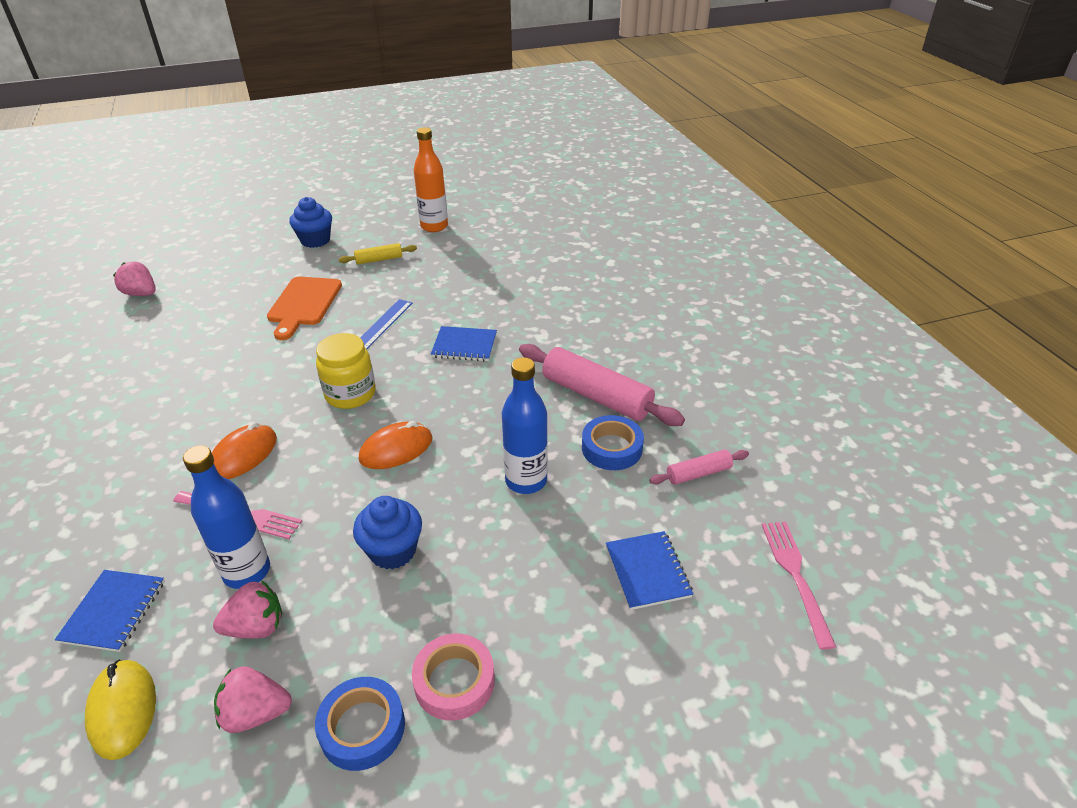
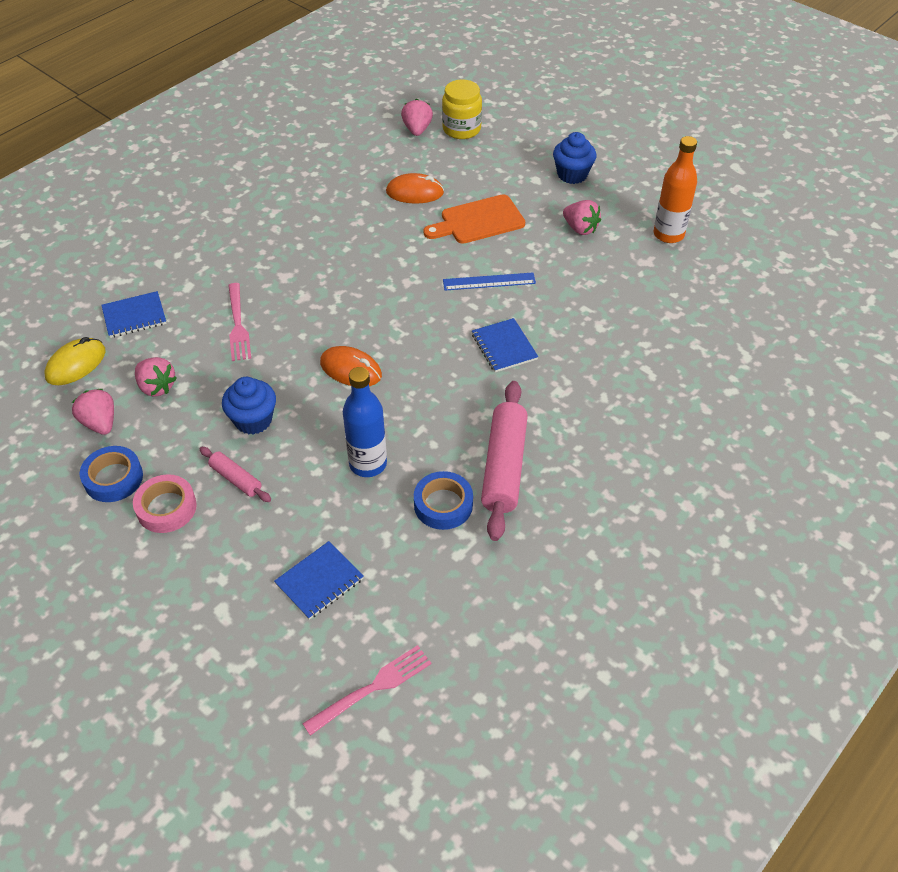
camera: 60 degrees right, 10 degrees up
blue bottle [183,445,270,589] -> none
orange mouse [212,422,277,479] -> orange mouse moved to [386,173,444,203]
yellow jar [316,333,376,409] -> yellow jar moved to [442,79,482,139]
yellow rolling pin [339,243,417,265] -> pink strawberry [563,200,601,235]
pink rolling pin [649,450,749,485] -> pink rolling pin moved to [200,447,271,502]

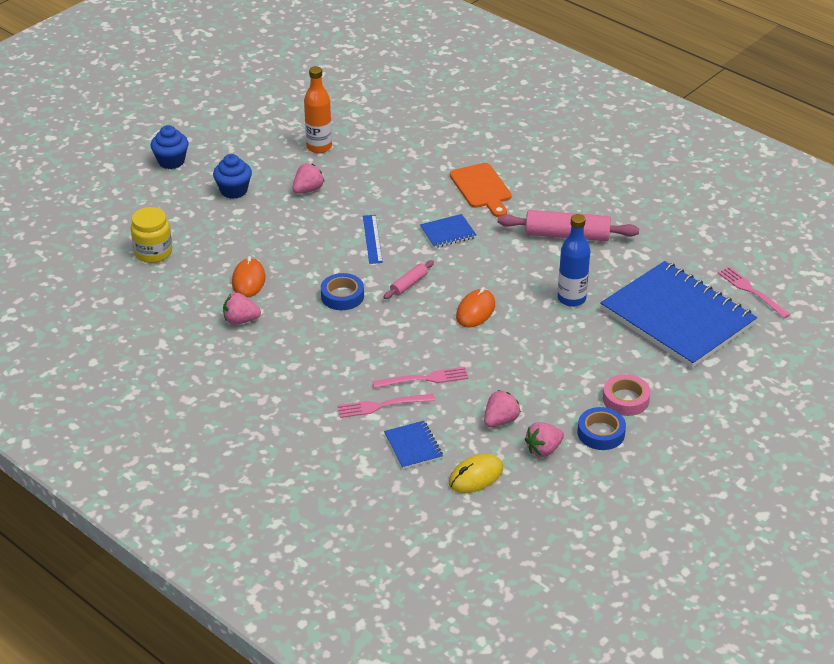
camera: 90 degrees left, 10 degrees down
yellow mouse [44,337,106,385] -> yellow mouse turned 75 degrees counterclockwise [449,454,503,493]
pink rolling pin [200,447,271,502] -> pink rolling pin moved to [383,260,434,299]
blue cupcake [222,377,276,435] -> blue cupcake moved to [151,125,188,169]
blue notebook [274,541,364,620] -> blue notebook [600,261,757,368], size x2.48
pink strawberry [401,99,433,136] -> pink strawberry moved to [223,293,261,325]
blue tape [414,471,473,530] -> blue tape moved to [321,273,364,310]
orange cutting board [423,194,525,244] -> orange cutting board moved to [450,163,512,217]
none -> pink fork [337,394,435,418]

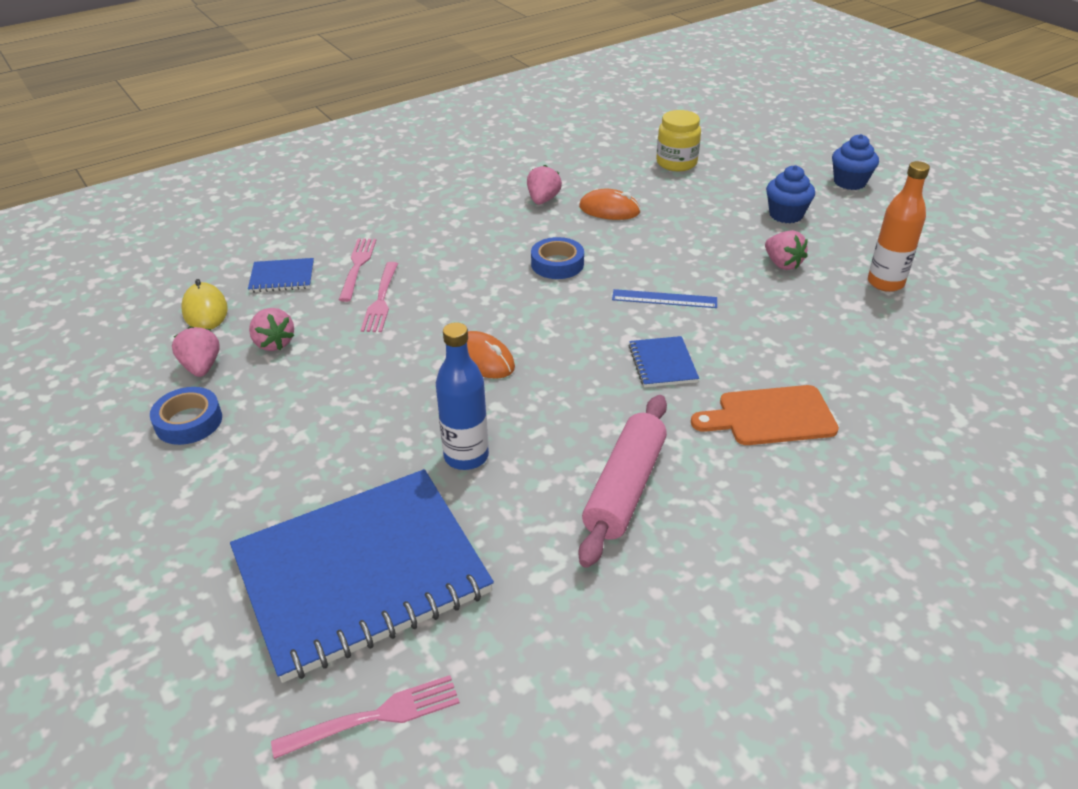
camera: 105 degrees right, 0 degrees up
pink rolling pin [383,260,434,299] -> none
pink tape [603,374,650,416] -> none

